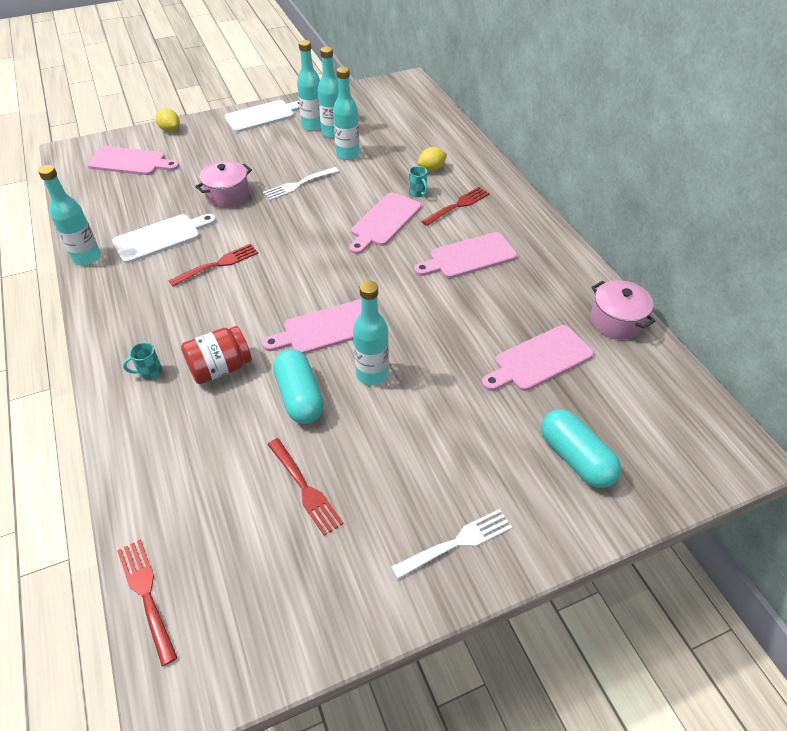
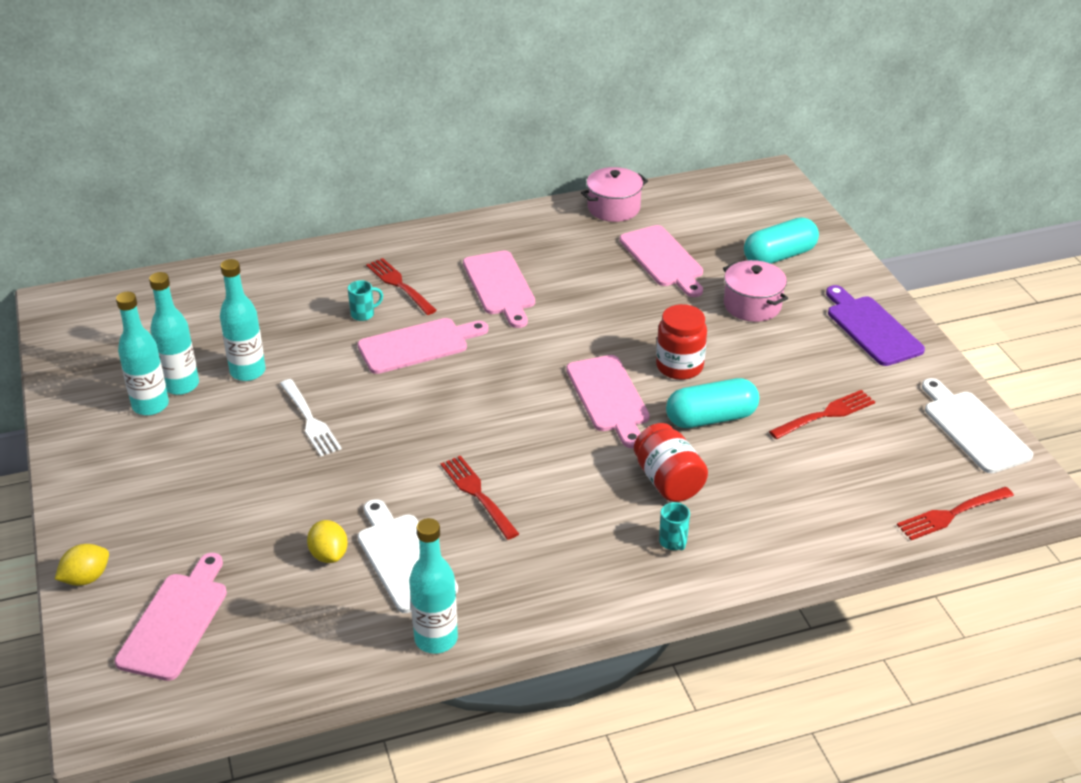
camera: 85 degrees left, 10 degrees down
pink pot [195,161,252,208] -> pink pot moved to [723,260,788,322]
white cutting board [224,100,300,132] -> white cutting board moved to [922,378,1033,473]
pink cutting board [349,192,421,254] -> pink cutting board turned 60 degrees counterclockwise [357,318,489,374]
turquoise bottle [353,281,389,385] -> red jar [656,304,707,380]
white fork [391,509,512,579] -> purple cutting board [826,285,925,366]
yellow lemon [418,147,447,172] -> yellow lemon moved to [307,520,348,563]

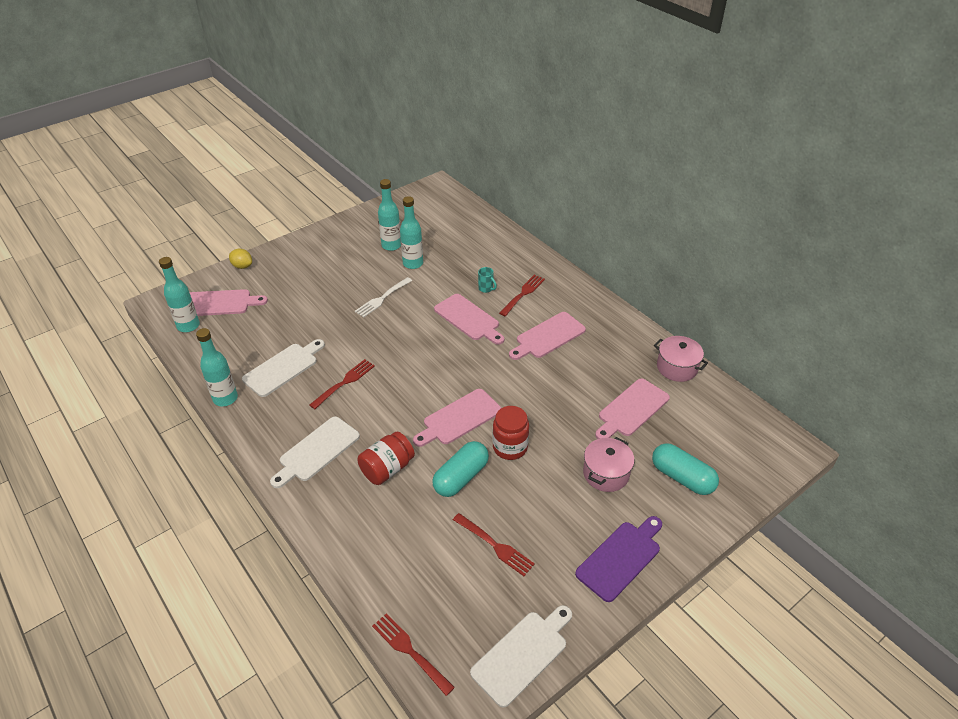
camera: 70 degrees right, 5 degrees up
turquoise bottle [116,292,169,415] -> turquoise bottle moved to [159,257,200,332]
yellow lemon [307,520,348,563] -> none
turquoise mug [659,502,690,551] -> none
turquoise capsule [666,378,759,428] -> turquoise capsule turned 75 degrees clockwise [432,441,489,497]
none -> white cutting board [270,417,360,488]

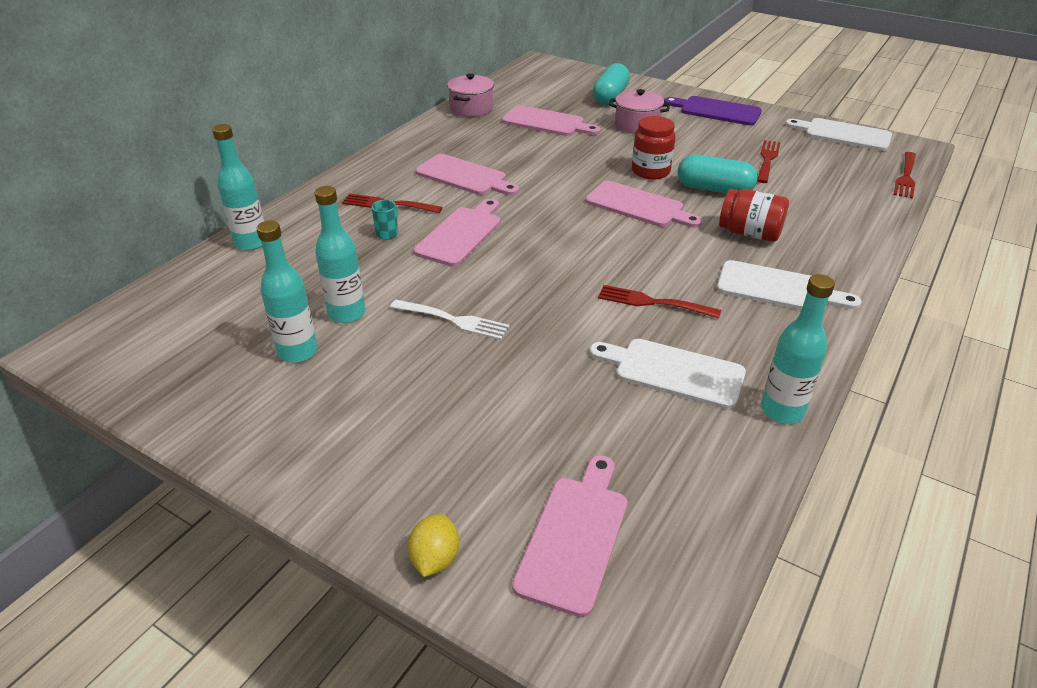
camera: 110 degrees left, 5 degrees down
turquoise bottle [159,257,200,332] -> turquoise bottle moved to [212,124,264,250]
pink cutting board [190,289,268,316] -> pink cutting board turned 45 degrees clockwise [512,455,628,617]

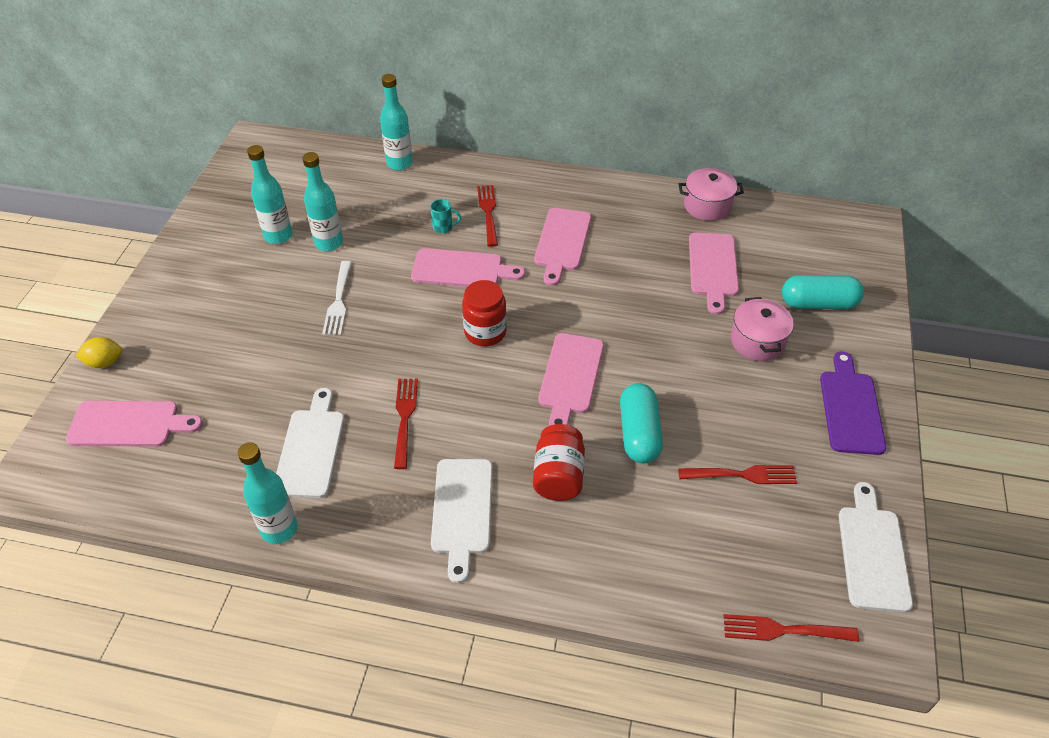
camera: 70 degrees right, 10 degrees up
red jar [632,116,675,180] -> red jar moved to [462,280,507,346]

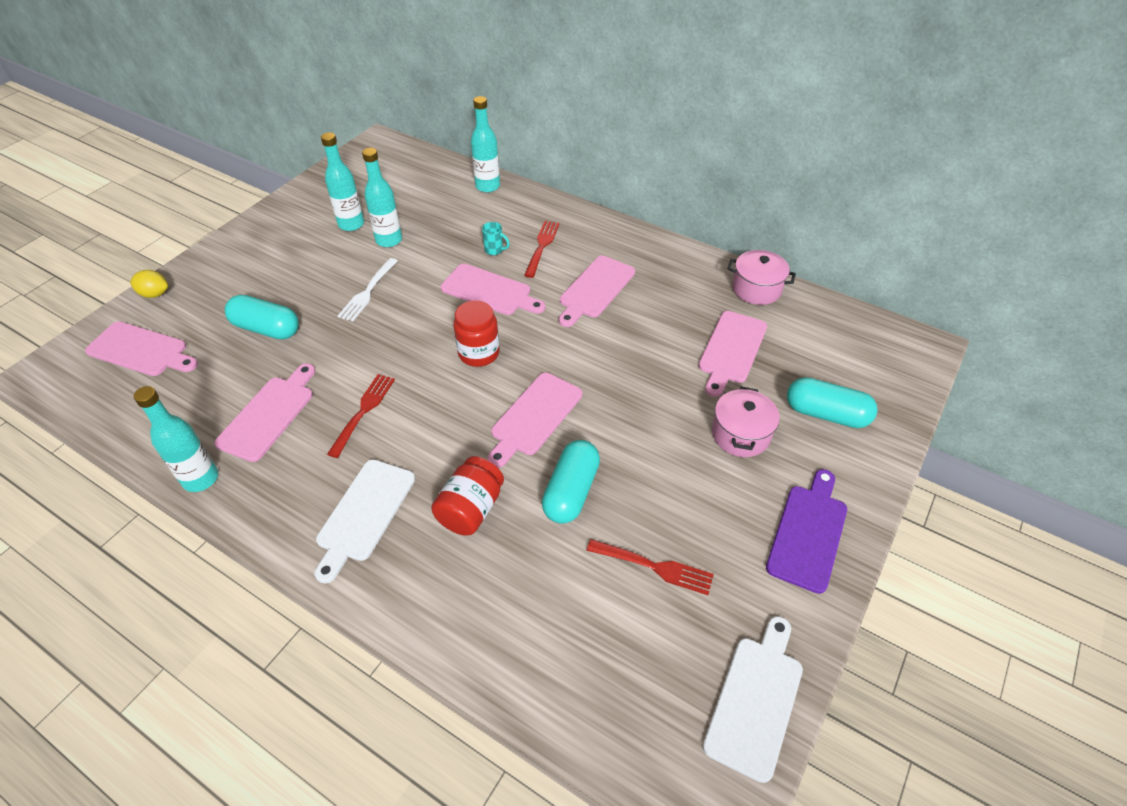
camera: 20 degrees right, 0 degrees up
white cutting board [276,388,344,498] -> pink cutting board [214,363,315,462]
red fork [724,614,859,642] -> none
none -> turquoise capsule [225,295,299,339]

